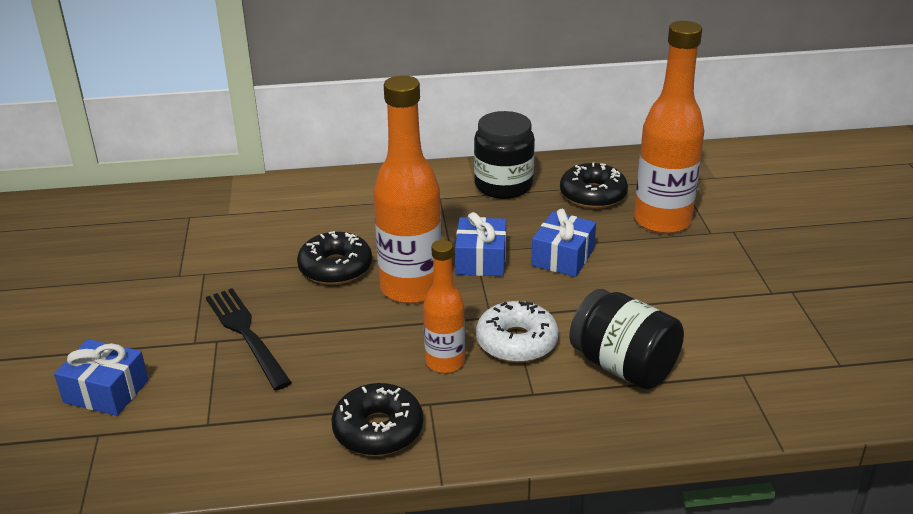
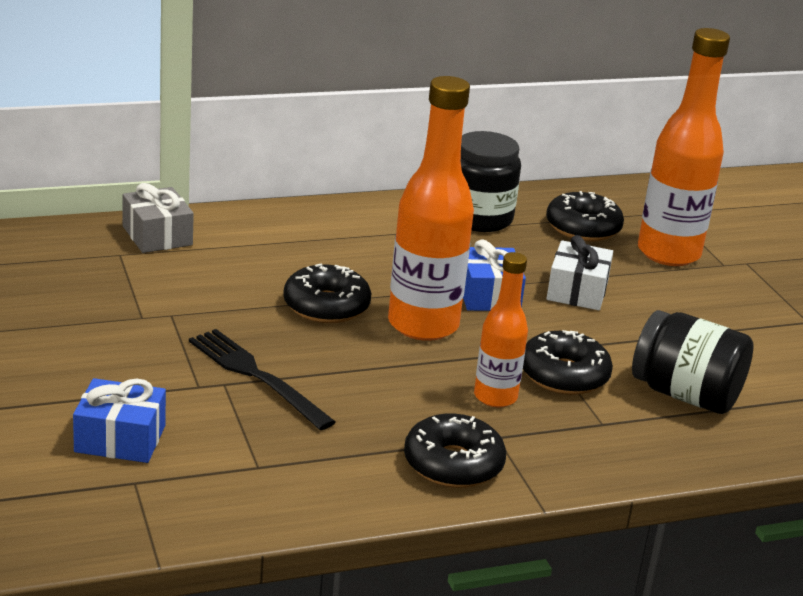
camera: 15 degrees left, 5 degrees down
white donut [476,301,559,363] -> black donut [523,330,613,395]
blue gift [531,209,596,277] -> white gift [546,235,613,310]
none -> grey gift [123,183,194,253]

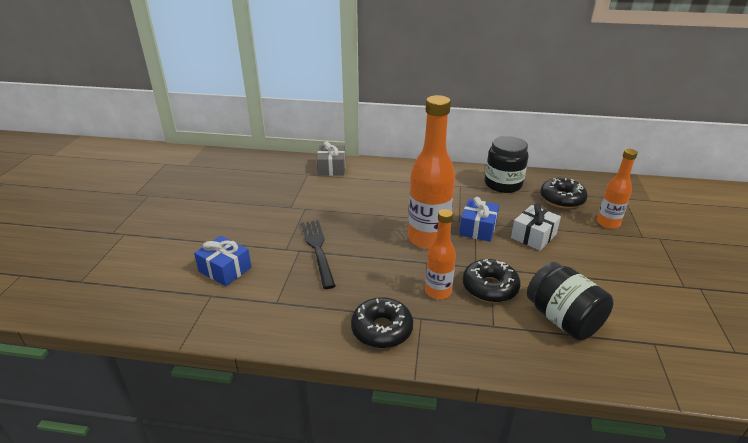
camera: 30 degrees right, 5 degrees up
black donut [283,264,371,323] -> none
orange bottle [638,28,730,266] -> orange bottle [597,149,638,229], size x0.57

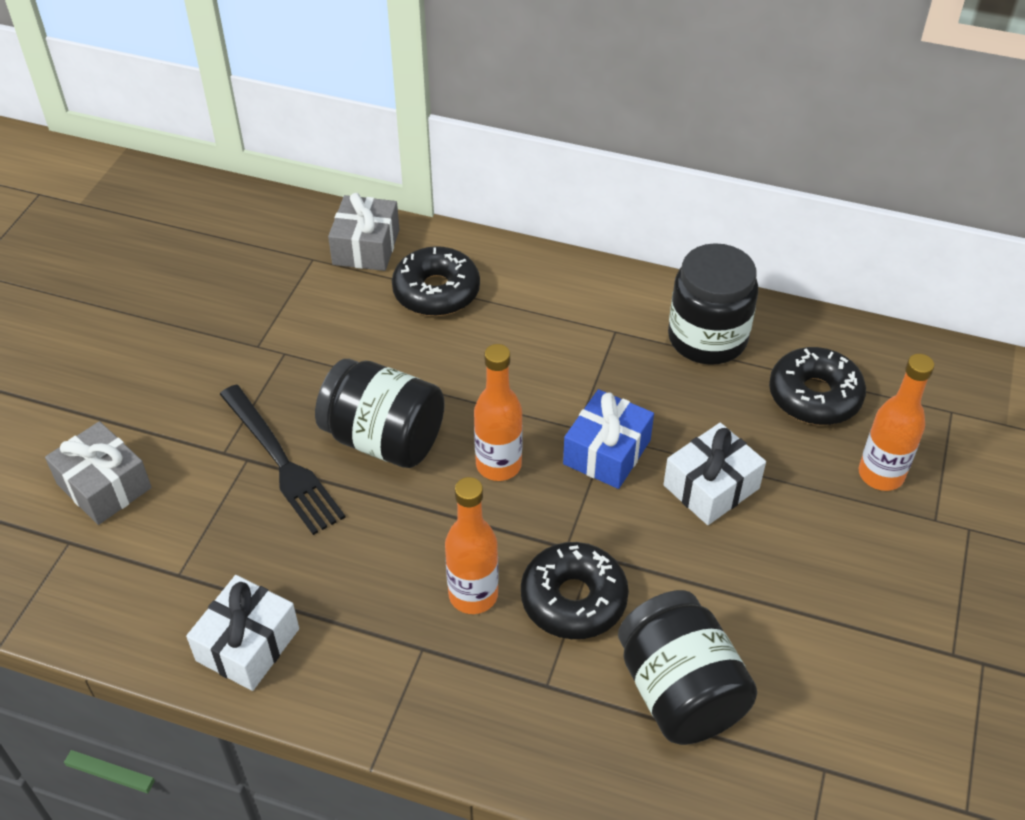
camera: 10 degrees right, 15 degrees up
blue gift [194,236,251,286] -> grey gift [45,421,152,525]
black fork [301,220,336,289] -> black fork turned 150 degrees clockwise [220,385,346,535]
black donut [351,297,413,349] -> black donut moved to [392,246,480,316]
orange bottle [408,95,455,249] -> orange bottle [474,344,523,481], size x0.57
none -> white gift [186,575,299,691]
none -> black jar [315,359,445,468]

